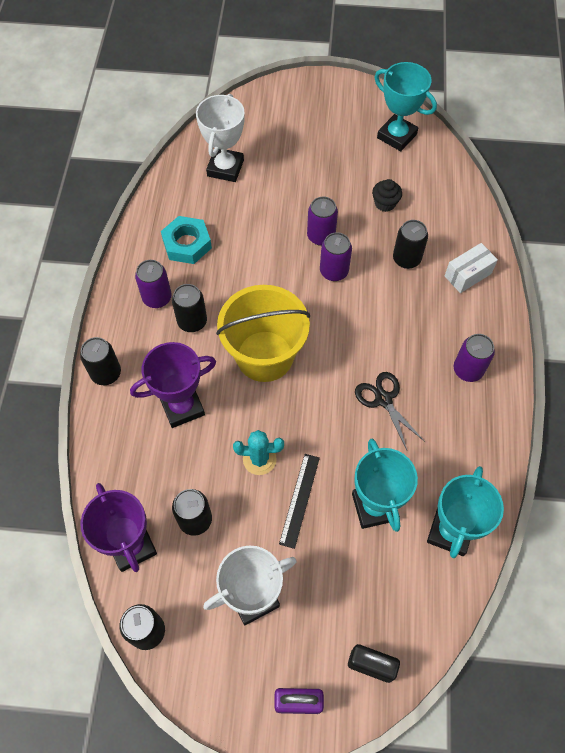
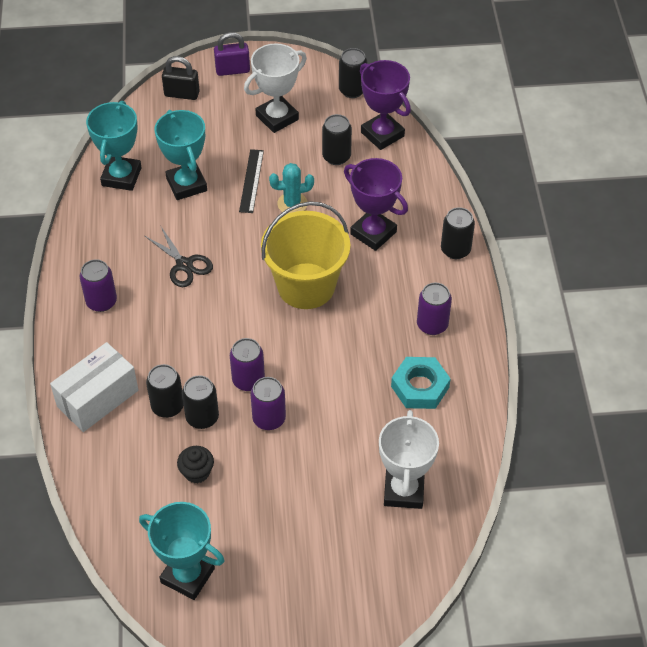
camera: 170 degrees right, 10 degrees down
purple trophy [130,342,216,428] -> purple trophy turned 75 degrees clockwise [344,158,408,251]
black can [172,284,207,332] -> black can moved to [182,375,219,429]
white box [445,243,498,293] -> white box [50,342,138,432], size x1.52

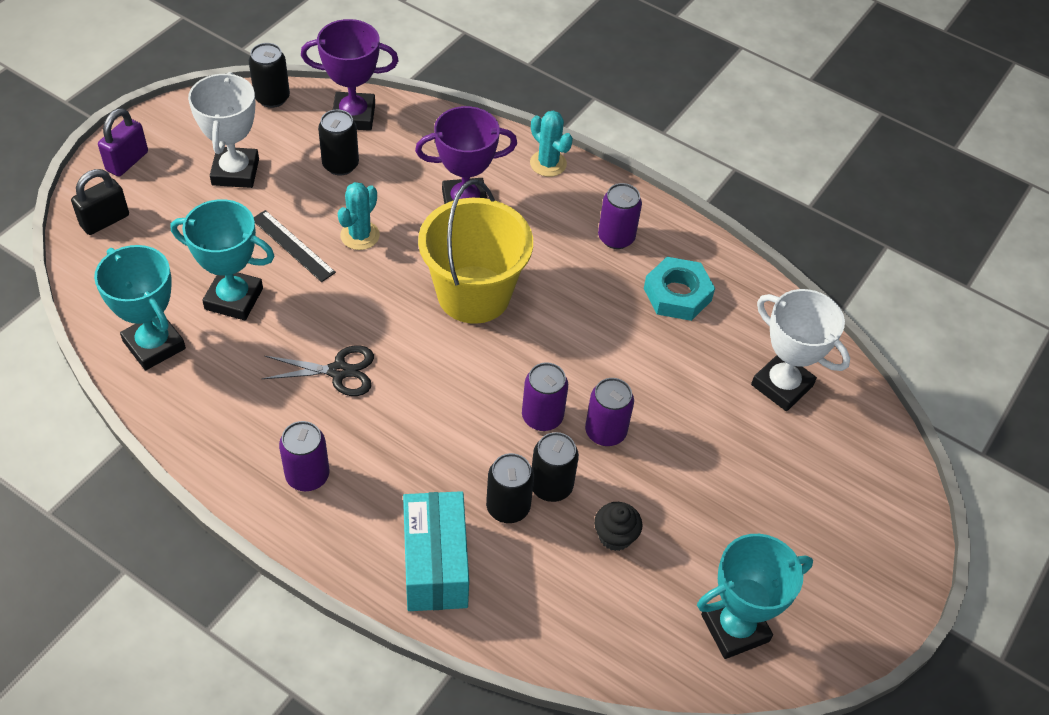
camera: 55 degrees left, 0 degrees up
white box [50,342,138,432] -> turquoise box [403,491,469,611]
black can [441,207,475,259] -> turquoise cactus [530,110,573,177]

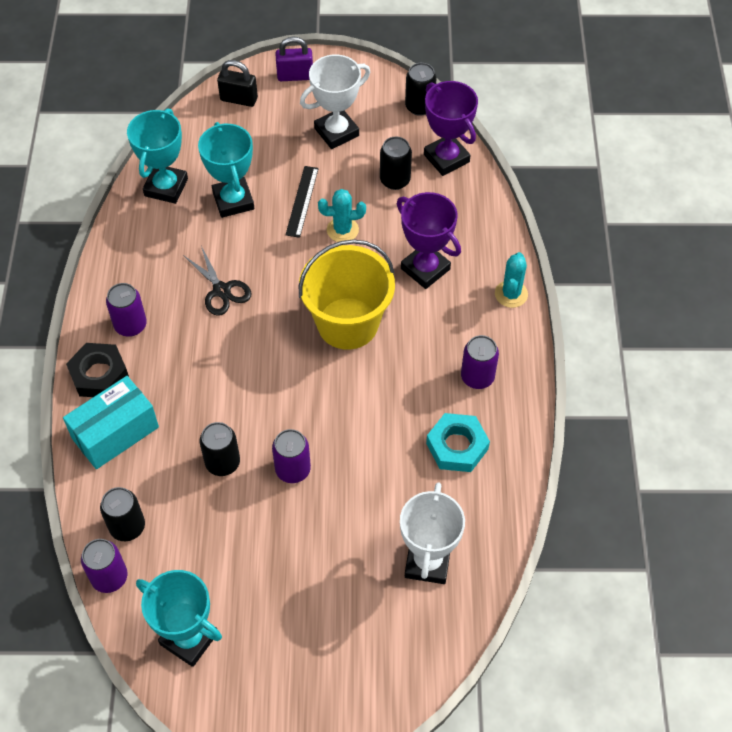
camera: 60 degrees right, 5 degrees up
black can [486,453,534,523] -> black can moved to [100,487,145,541]
purple can [522,362,568,431] -> purple can moved to [81,539,127,593]
black cupcake [594,502,642,551] -> none
none -> black nut [66,343,129,397]

